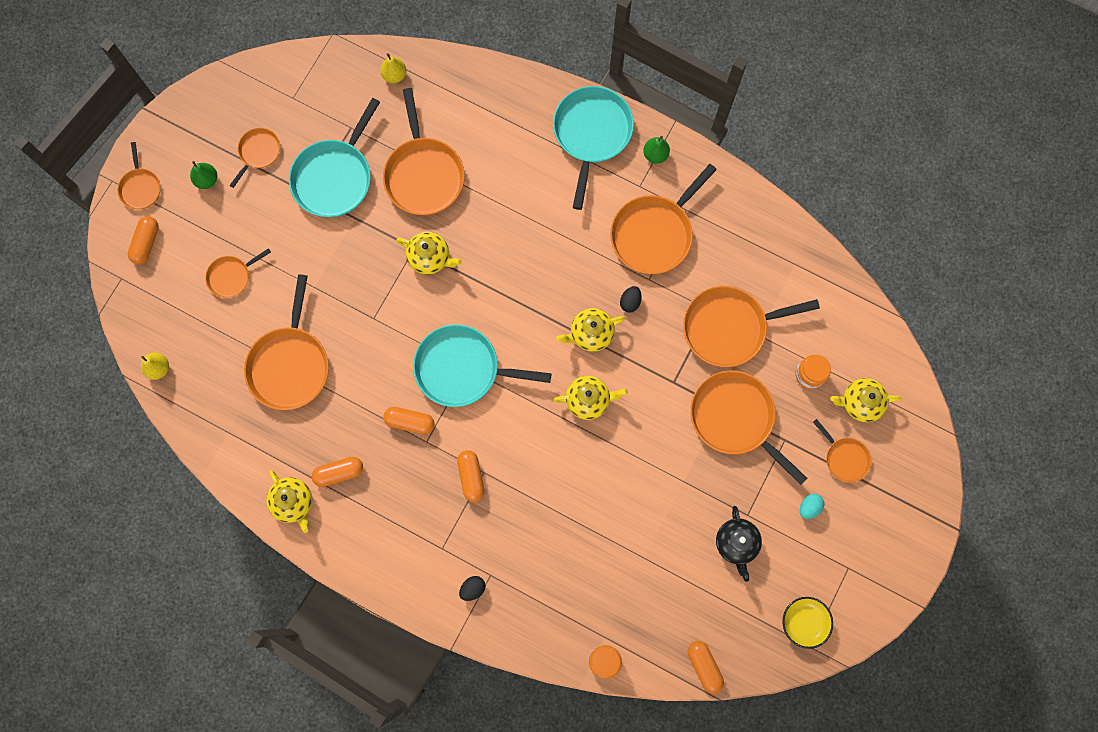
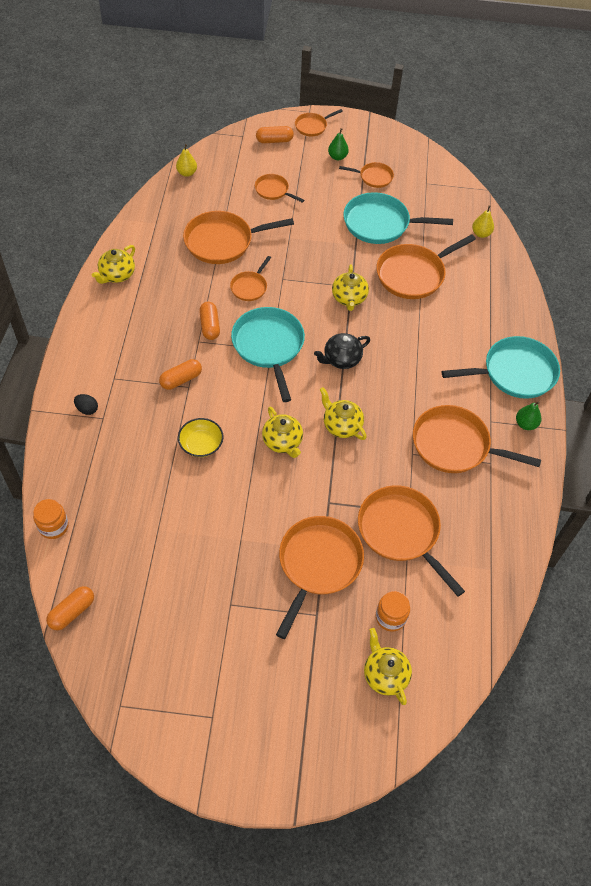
camera: 65 degrees right, 20 degrees down
orange capsule [312,457,363,487] -> none
black egg [620,286,642,313] -> none
black teapot [716,506,762,582] -> black teapot moved to [314,333,370,369]
yellow bowl [782,597,833,649] -> yellow bowl moved to [178,418,224,457]
turquoise egg [800,494,825,519] -> none
orange pan [813,419,871,482] -> orange pan moved to [230,256,271,301]

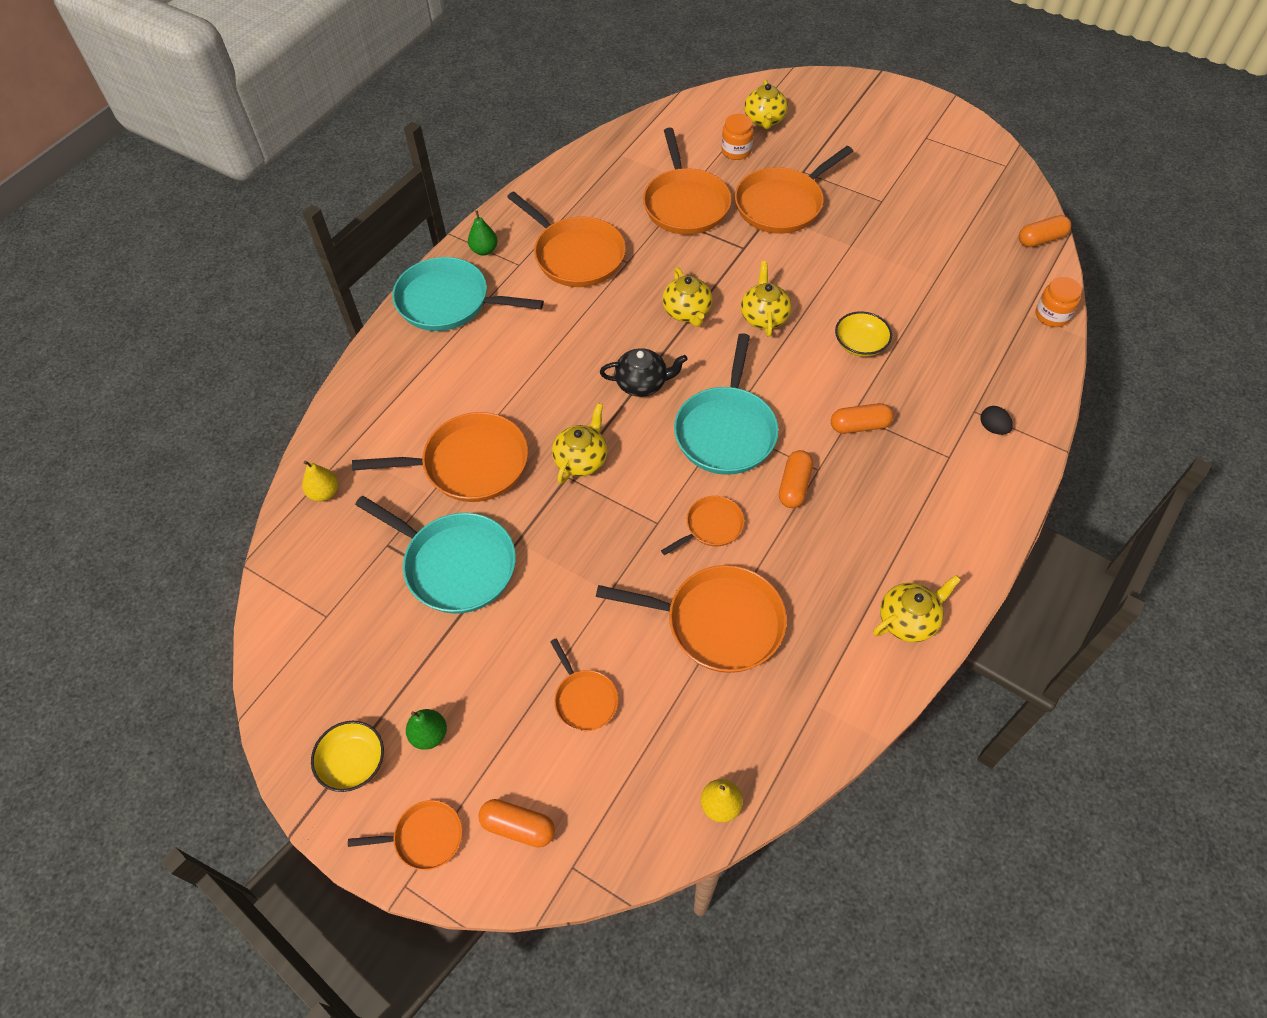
camera: 150 degrees left, 0 degrees up
orange pan [339,162,394,188] -> none
none -> yellow bowl [311,721,384,792]

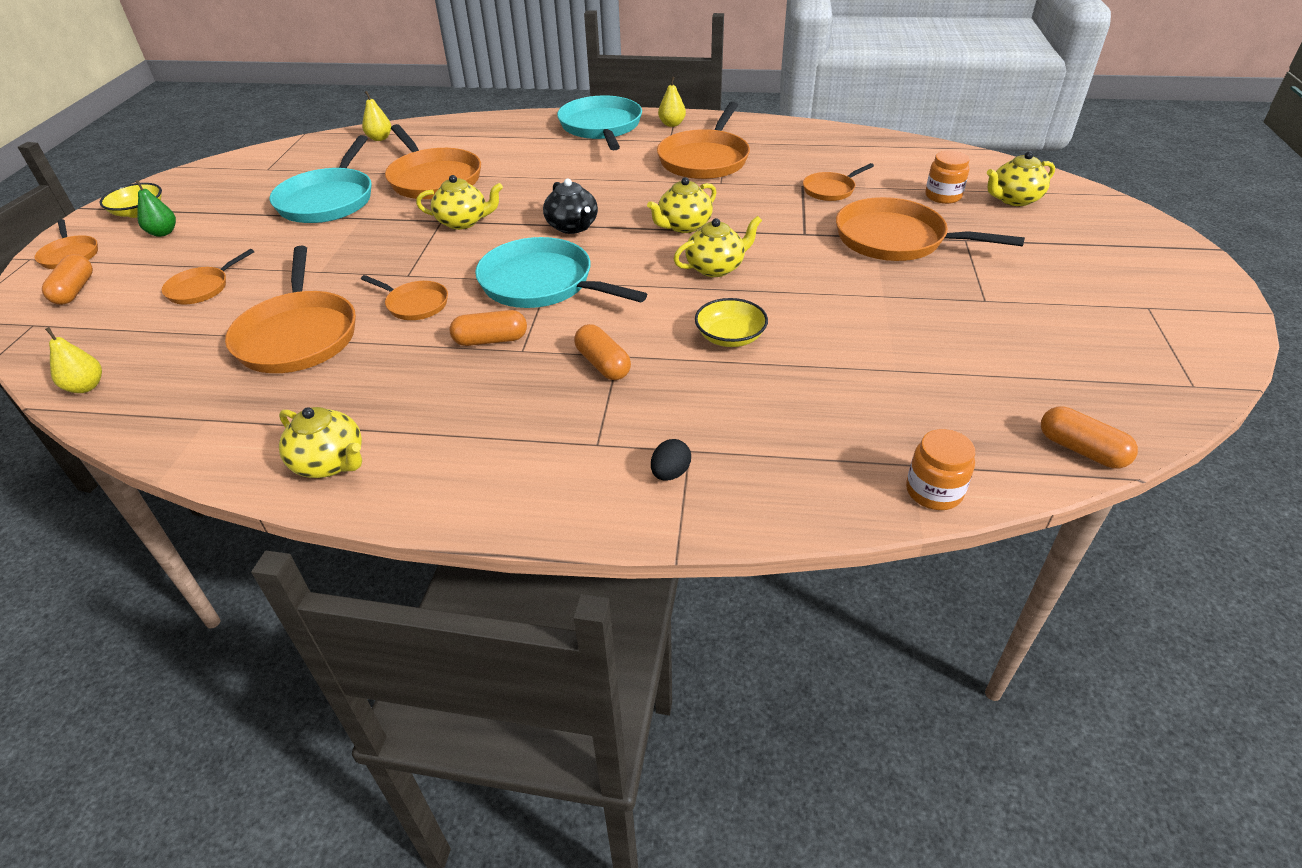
camera: 65 degrees right, 15 degrees down
green pear [468,210,498,256] -> yellow pear [658,77,686,127]
orange pan [643,128,731,235] -> orange pan [803,163,874,201], size x0.53
turquoise pan [674,333,779,475] -> turquoise pan turned 45 degrees clockwise [475,237,647,308]

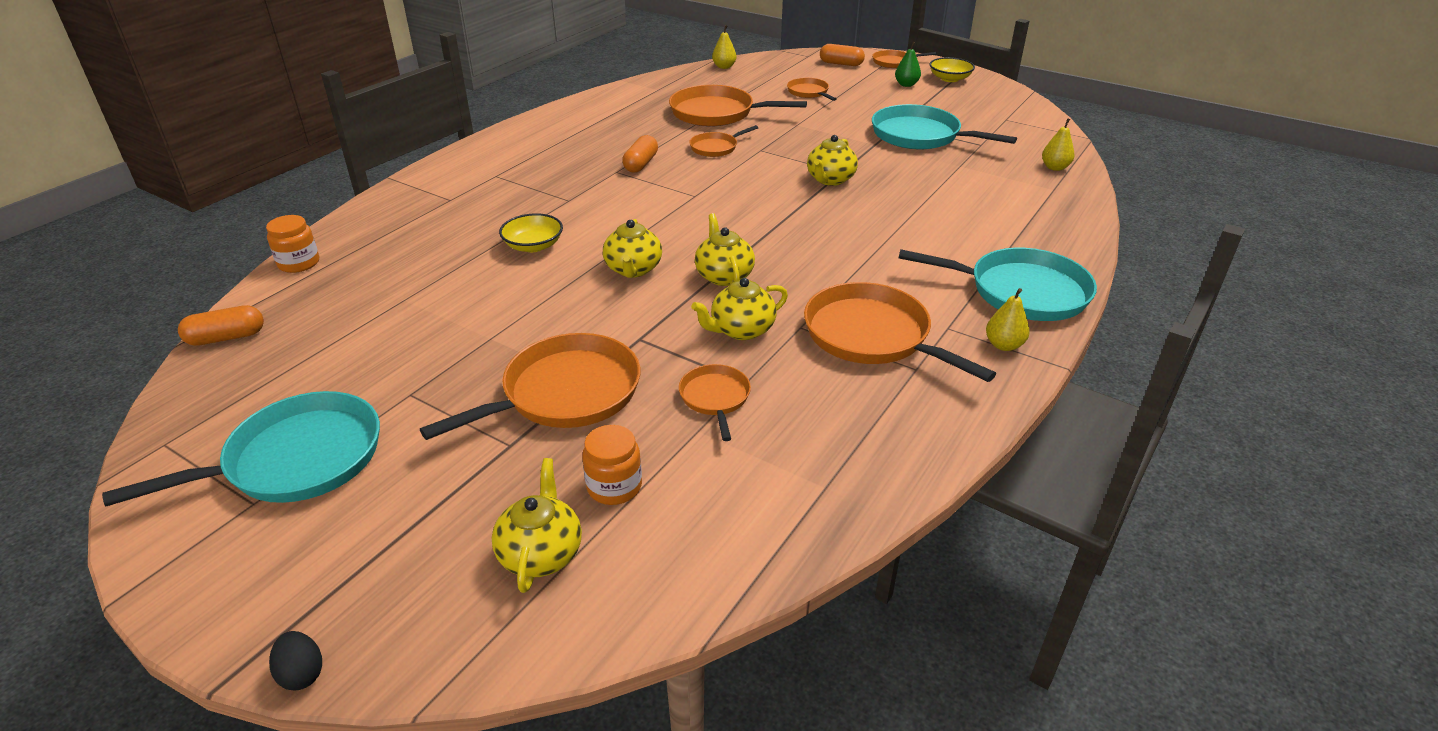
camera: 115 degrees right, 5 degrees down
yellow teapot [279,407,362,478] -> yellow teapot moved to [691,278,788,340]
orange pan [385,124,481,200] -> none
turquoise pan [475,237,647,308] -> turquoise pan moved to [102,391,380,507]
black teapot [543,178,598,234] -> none
orange capsule [574,324,631,380] -> none
black egg [651,439,691,481] -> black egg moved to [269,631,322,691]

